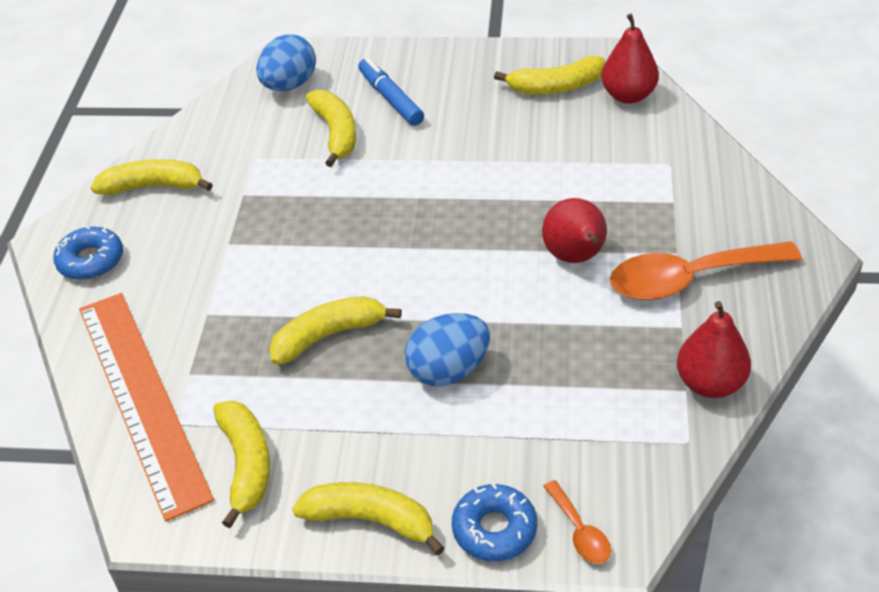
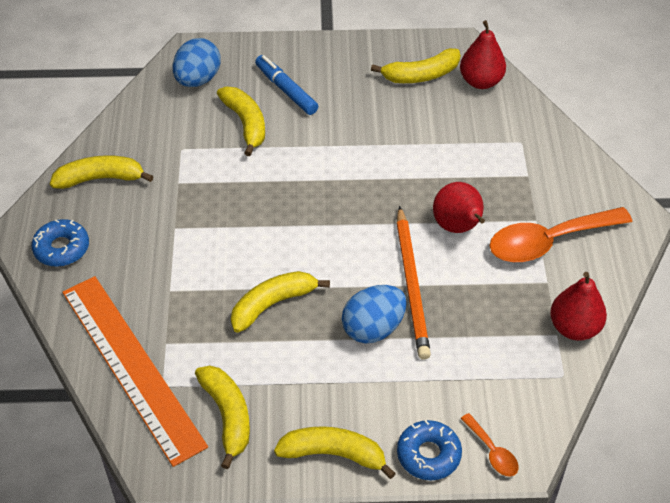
camera: 10 degrees left, 5 degrees up
none -> orange pencil [397,206,431,360]

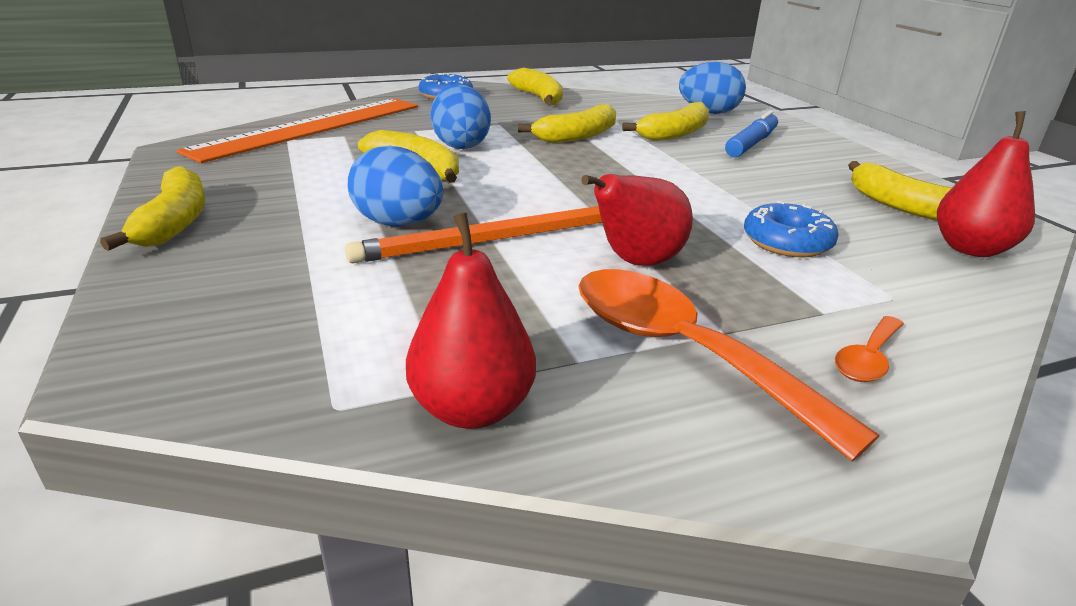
camera: 70 degrees right, 20 degrees down
yellow banana [195,366,250,469] -> yellow banana moved to [518,104,616,143]
blue donut [397,420,462,480] -> blue donut moved to [744,201,839,258]
orange spoon [461,413,519,476] -> orange spoon moved to [835,316,904,382]
none -> blue egg [430,84,491,149]

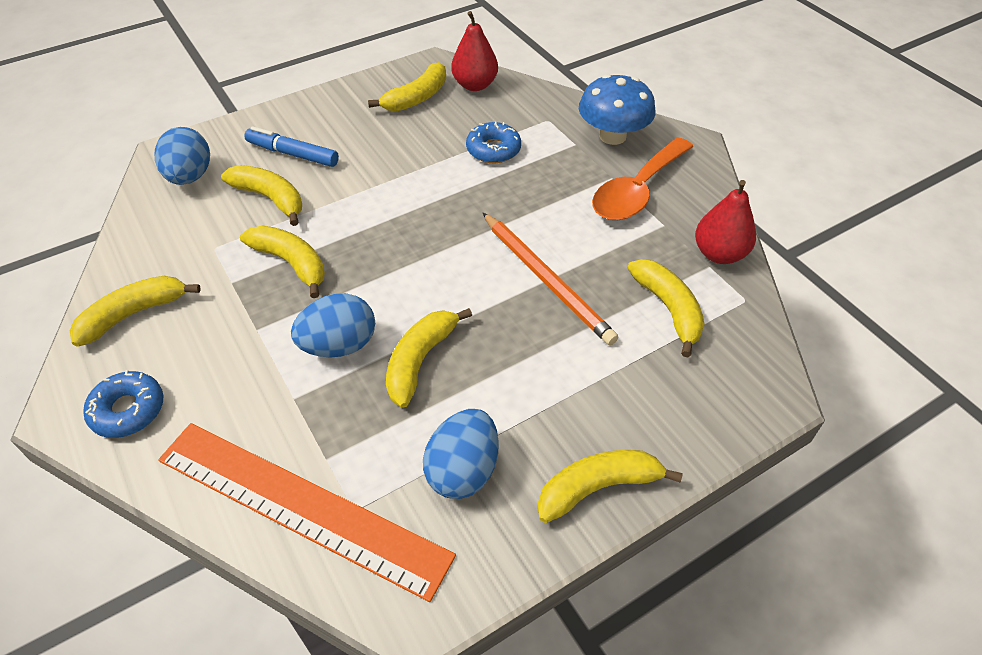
camera: 100 degrees left, 20 degrees up
blue egg [347,145,443,226] -> blue egg moved to [423,409,499,499]
red pear [581,174,693,266] -> none
orange spoon [835,316,904,382] -> blue mushroom [579,74,655,145]
none -> yellow banana [627,259,704,357]

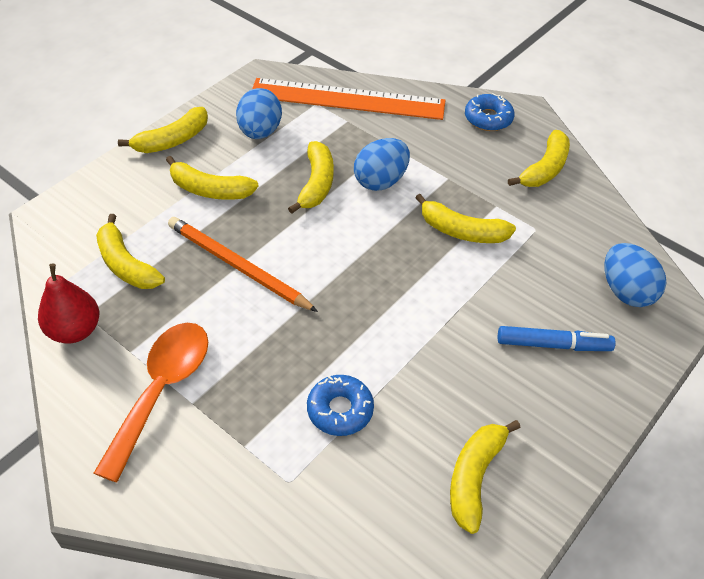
camera: 160 degrees right, 0 degrees up
yellow banana [221,165,302,226] -> yellow banana moved to [166,156,259,200]
red pear [451,11,498,91] -> none
blue mushroom [579,74,655,145] -> none

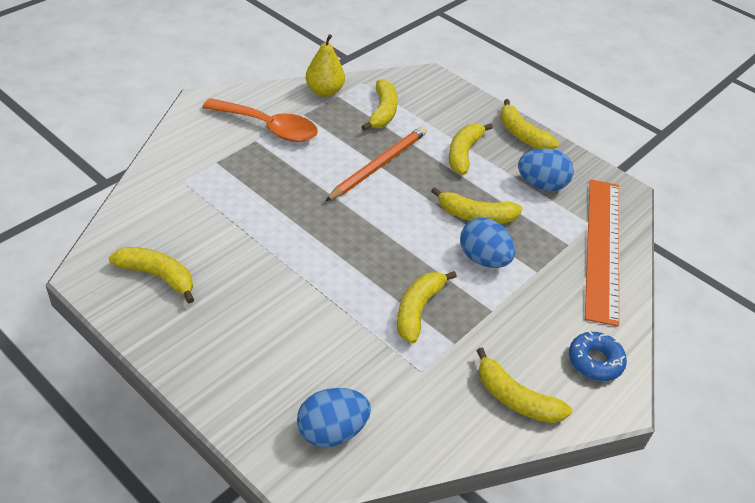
camera: 90 degrees right, 5 degrees down
red pear [38,264,99,344] -> yellow pear [306,34,345,97]
yellow banana [96,214,165,289] -> yellow banana turned 135 degrees clockwise [361,79,398,131]
blue donut [307,375,374,436] -> none
blue marker [498,326,616,351] -> none

